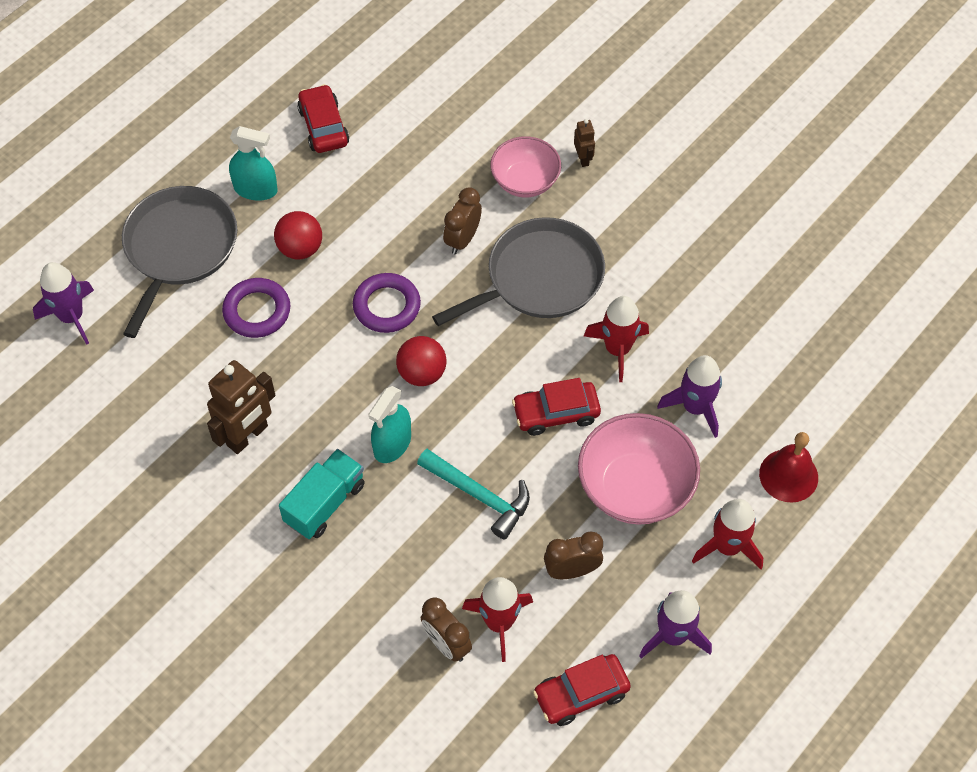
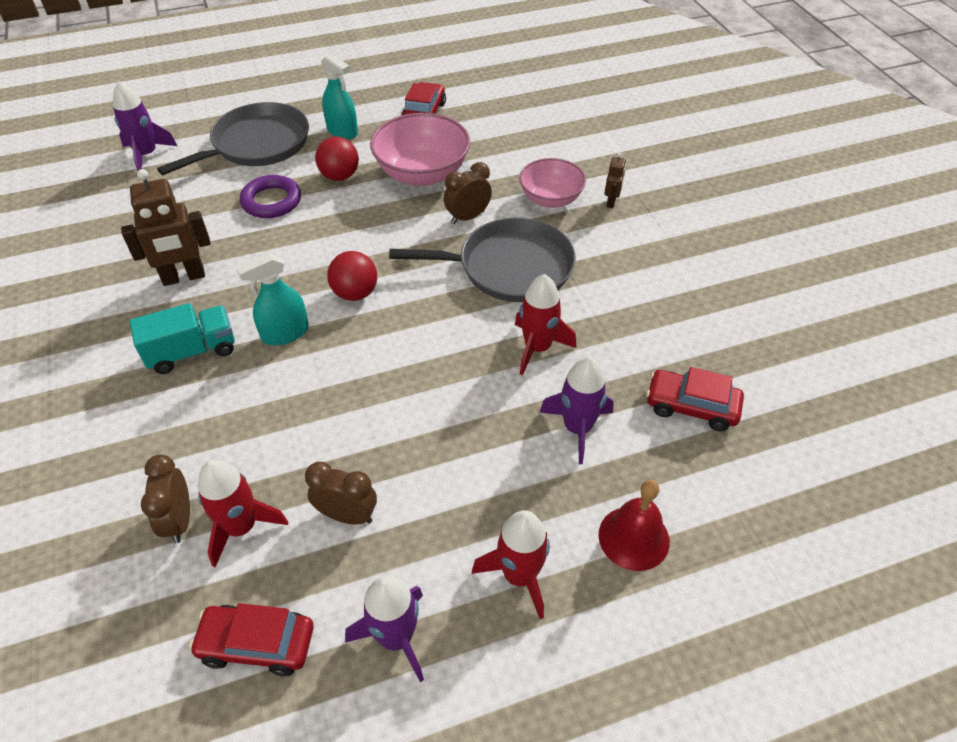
camera: 30 degrees right, 10 degrees down
purple ring [353,273,421,333] -> none
turquoise hammer [417,449,530,539] -> none
red car [512,378,601,436] -> red car moved to [646,367,744,431]
pink bowl [578,413,700,525] -> pink bowl moved to [370,113,470,186]

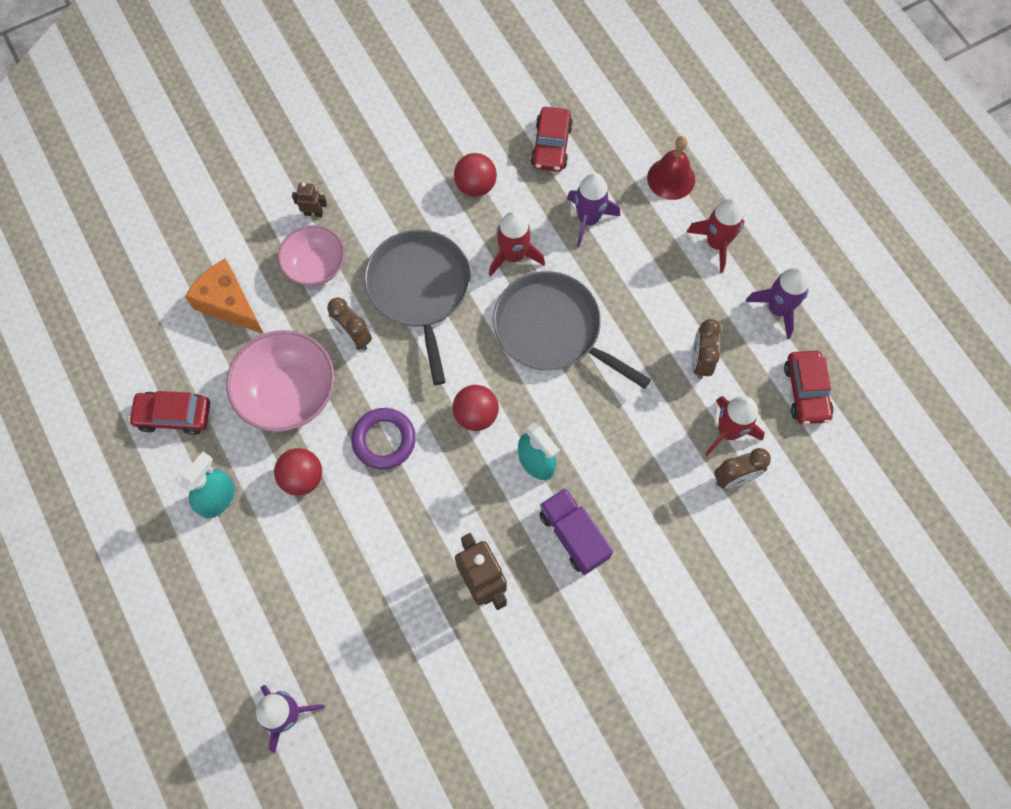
camera: 100 degrees left, 20 degrees up
turquoise truck [129,303,235,374] -> purple truck [539,488,613,575]
grey pan [157,102,309,175] -> grey pan moved to [493,271,651,389]
purple ring [240,175,301,218] -> purple ring moved to [351,408,416,470]
none -> orange cheese [185,258,264,334]
none -> red ball [454,153,497,197]

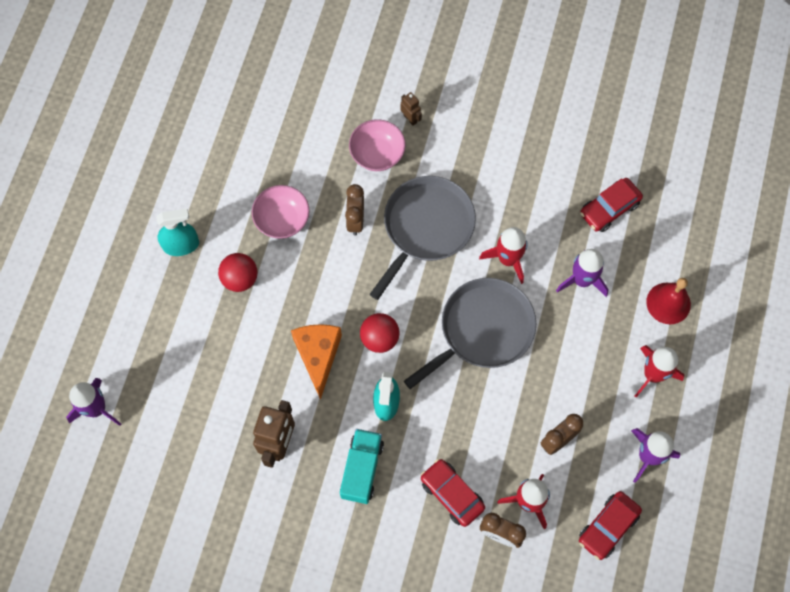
camera: 45 degrees right, 0 degrees up
red car [128,391,210,435] -> red car moved to [421,459,485,527]
orange cheese [185,258,264,334] -> orange cheese moved to [291,324,342,400]
pink bowl [226,330,335,432] -> pink bowl [252,185,310,239], size x0.65
purple ring [351,408,416,470] -> none
red ball [454,153,497,197] -> none
grey pan [493,271,651,389] -> grey pan turned 60 degrees clockwise [404,278,536,389]
purple truck [539,488,613,575] -> turquoise truck [340,429,384,504]

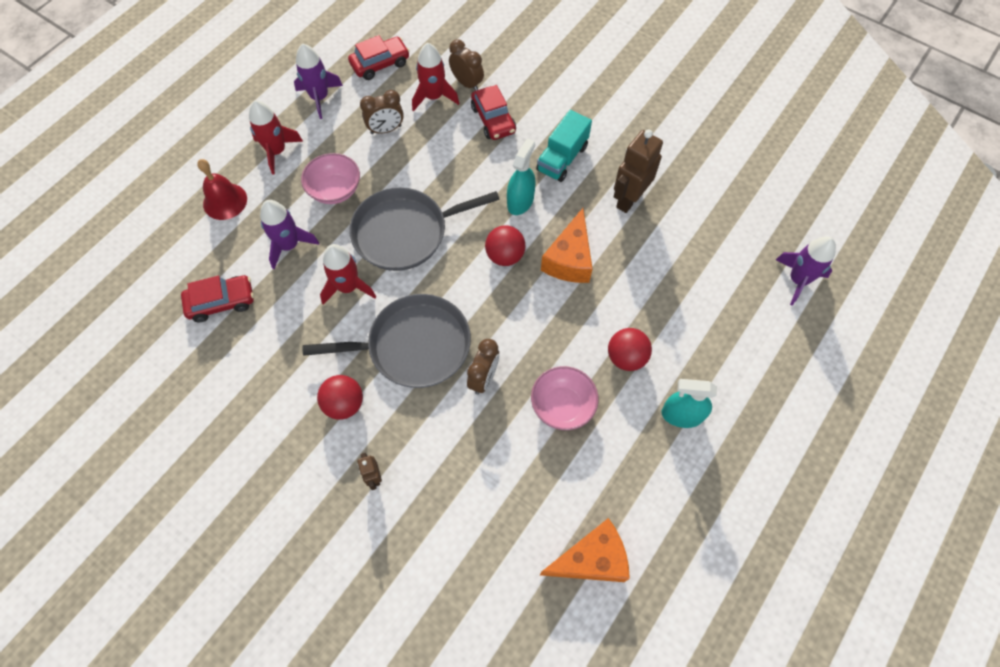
camera: 160 degrees left, 5 degrees down
pink bowl [349,119,406,171] -> pink bowl moved to [301,153,360,204]
grey pan [369,176,476,300] -> grey pan turned 150 degrees counterclockwise [303,294,471,388]
none -> red ball [317,375,363,420]
none -> orange cheese [540,518,630,582]

